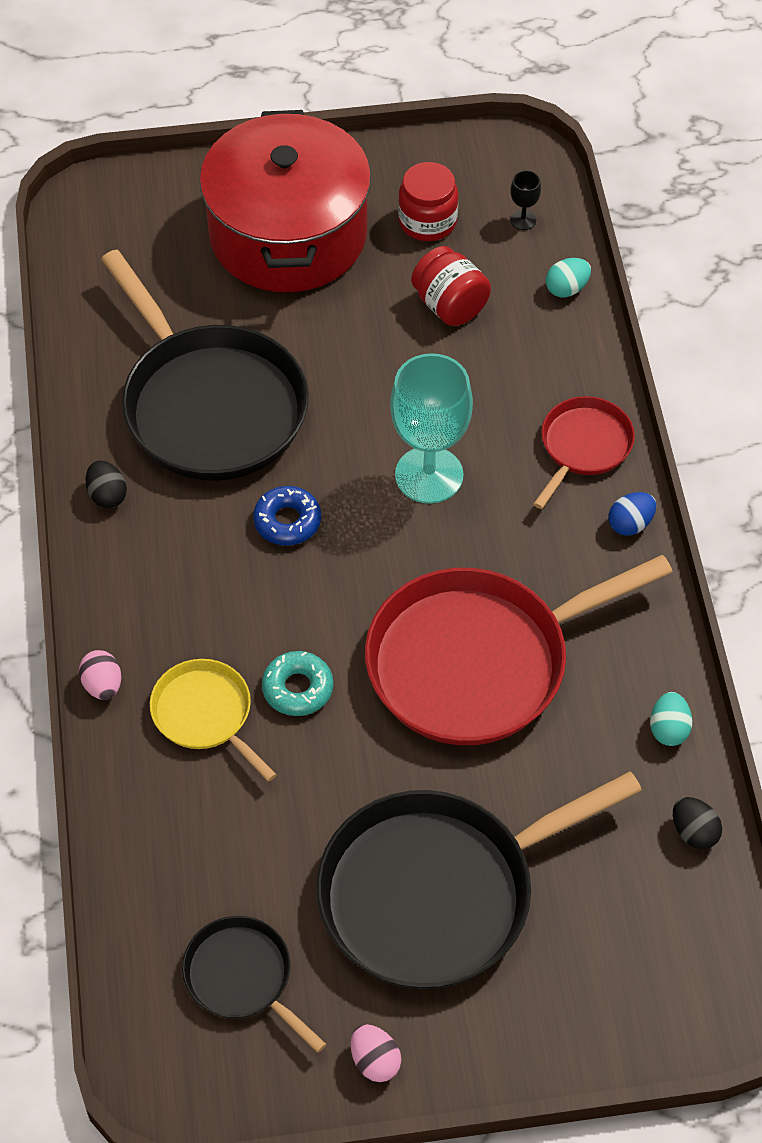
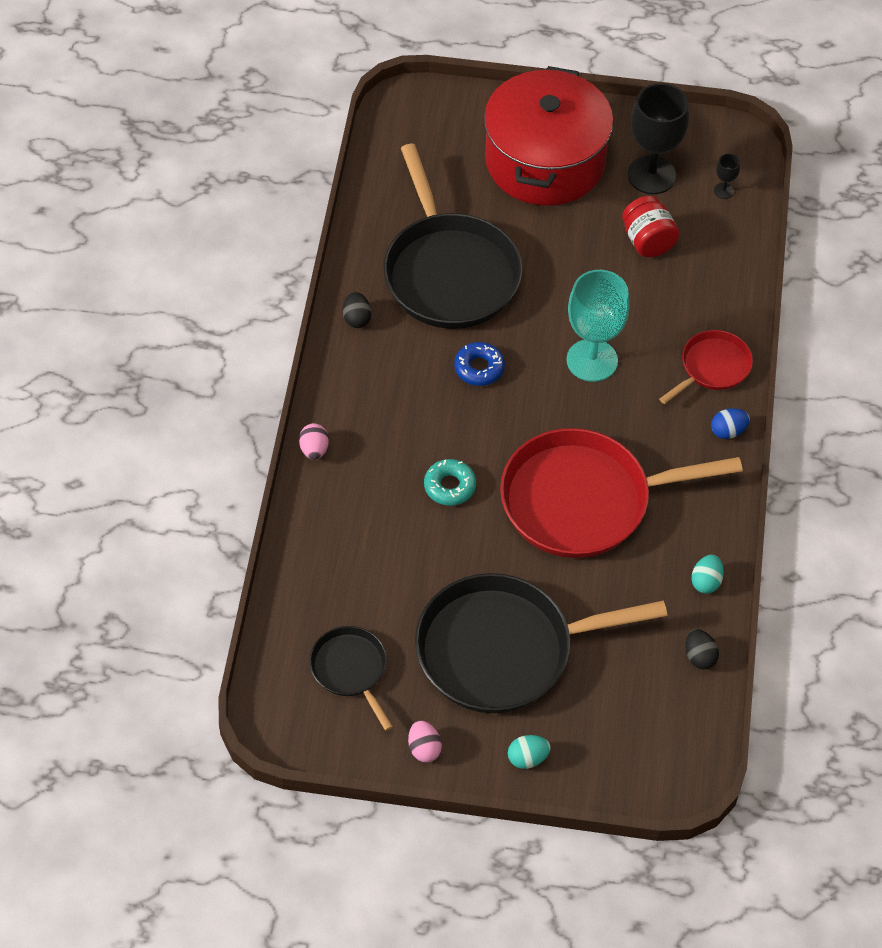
camera: 15 degrees right, 0 degrees up
yellow pan [150,659,277,782] -> none
red jar [398,162,458,241] -> black goblet [628,83,689,194]
turquoise egg [546,258,591,297] -> turquoise egg moved to [508,735,551,769]

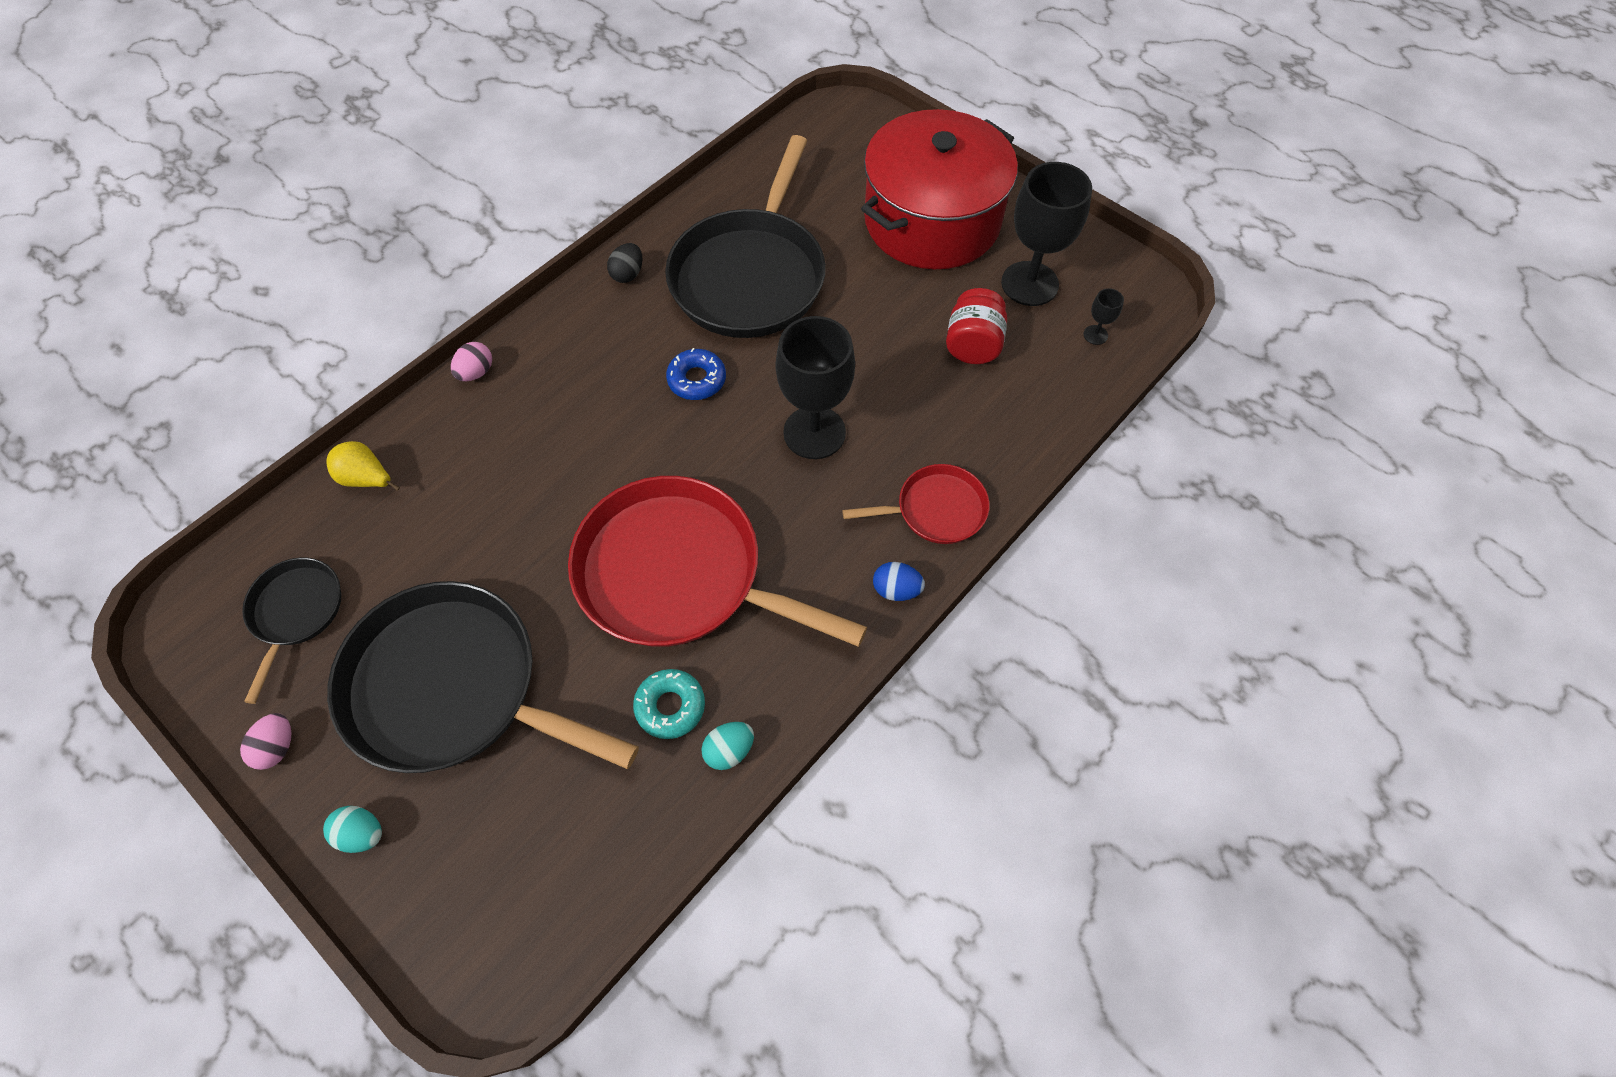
camera: 35 degrees right, 5 degrees up
turquoise donut [424,459,476,506] -> turquoise donut moved to [633,669,705,739]
turquoise goblet [566,270,630,382] -> black goblet [776,316,855,459]
black egg [685,629,719,669] -> none
none -> yellow pear [326,441,400,491]

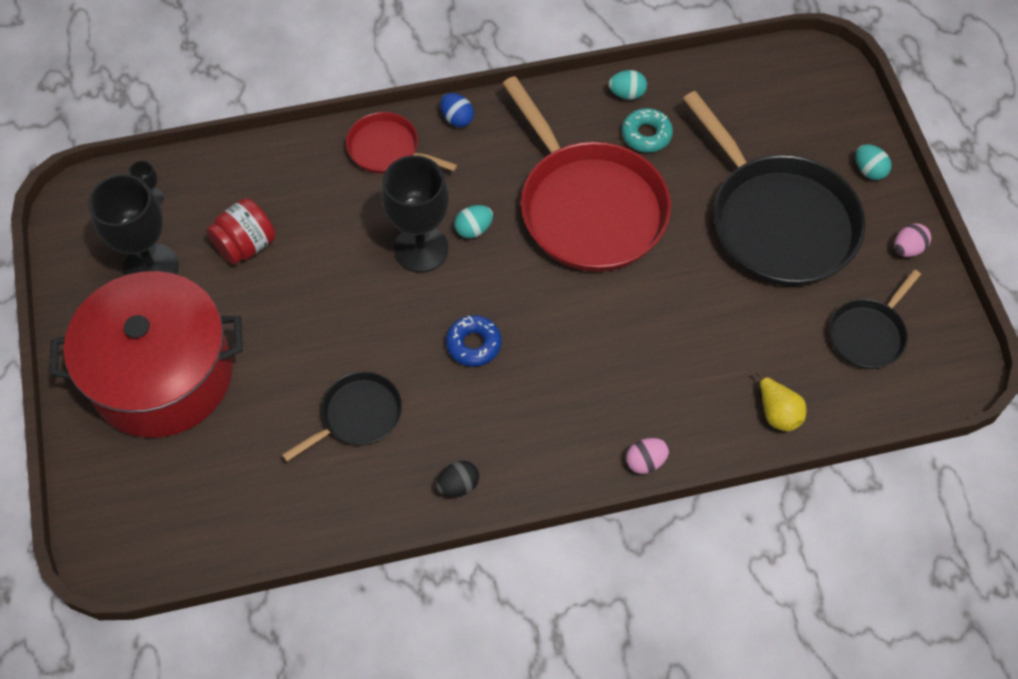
camera: 145 degrees left, 0 degrees up
black pan [665,135,826,338] -> black pan [282,371,402,462], size x0.50
none -> turquoise egg [454,205,493,238]

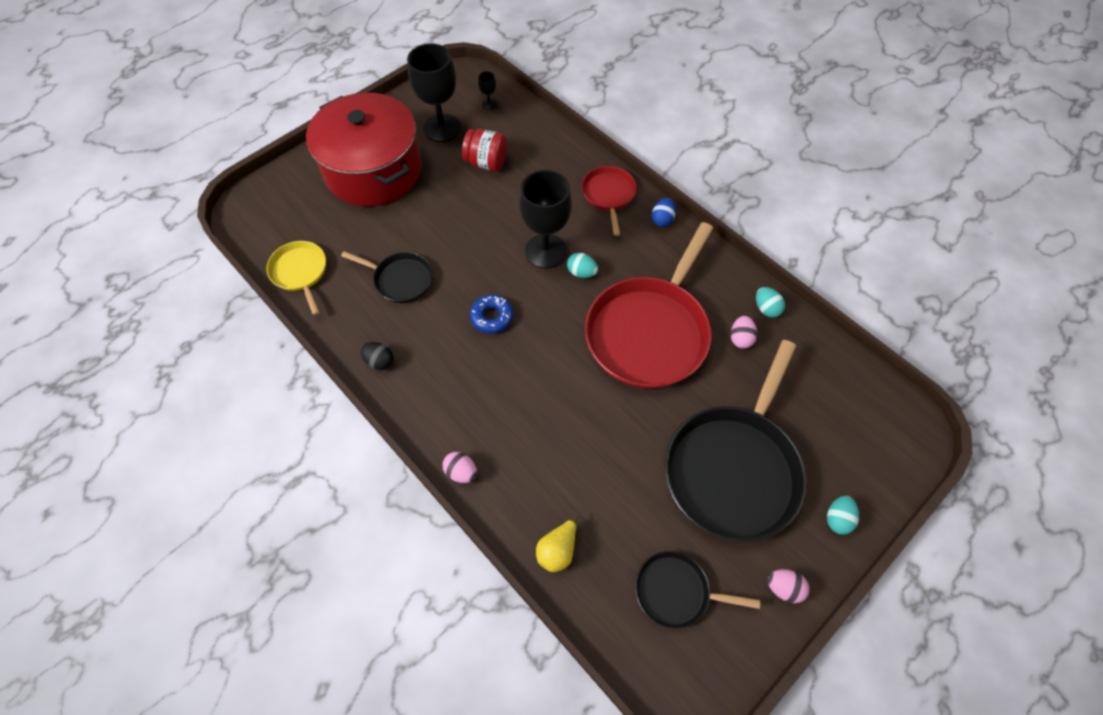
camera: 60 degrees right, 0 degrees up
turquoise donut [622,108,673,152] -> pink egg [731,316,757,349]
none -> yellow pan [266,241,326,315]

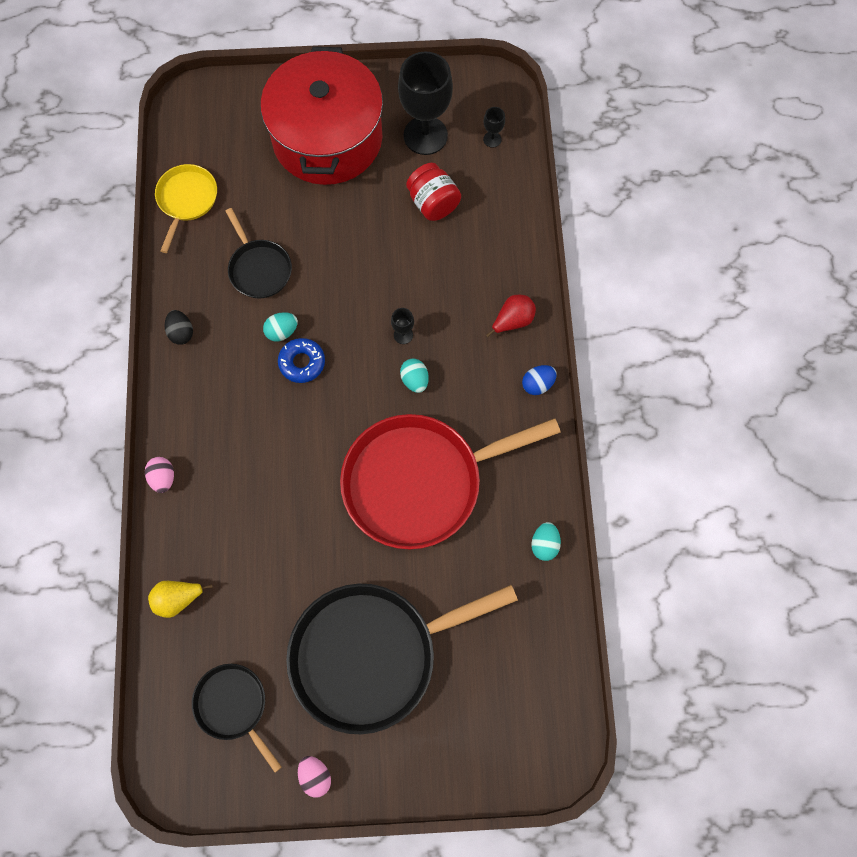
camera: 40 degrees right, 10 degrees up
black goblet [519,170,572,269] -> black goblet [391,308,414,344], size x0.41
red pan [582,166,637,236] -> red pear [486,295,536,337]
pink egg [731,316,757,349] -> none
turquoise egg [827,496,859,535] -> turquoise egg moved to [263,312,298,341]

